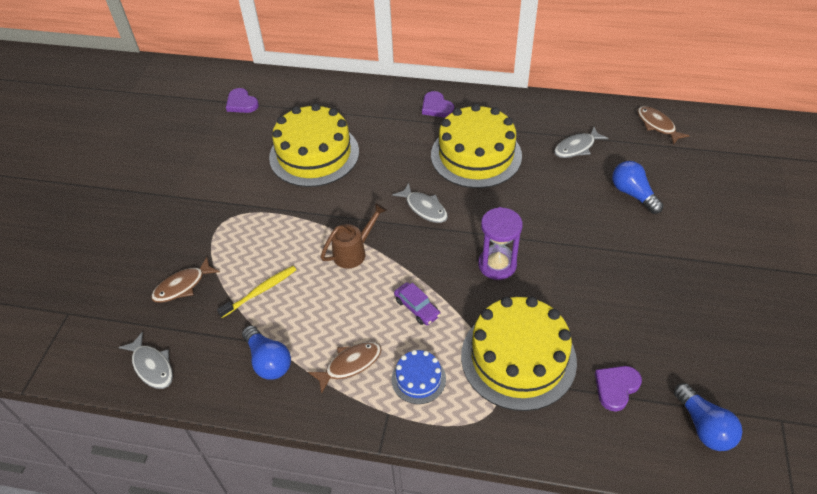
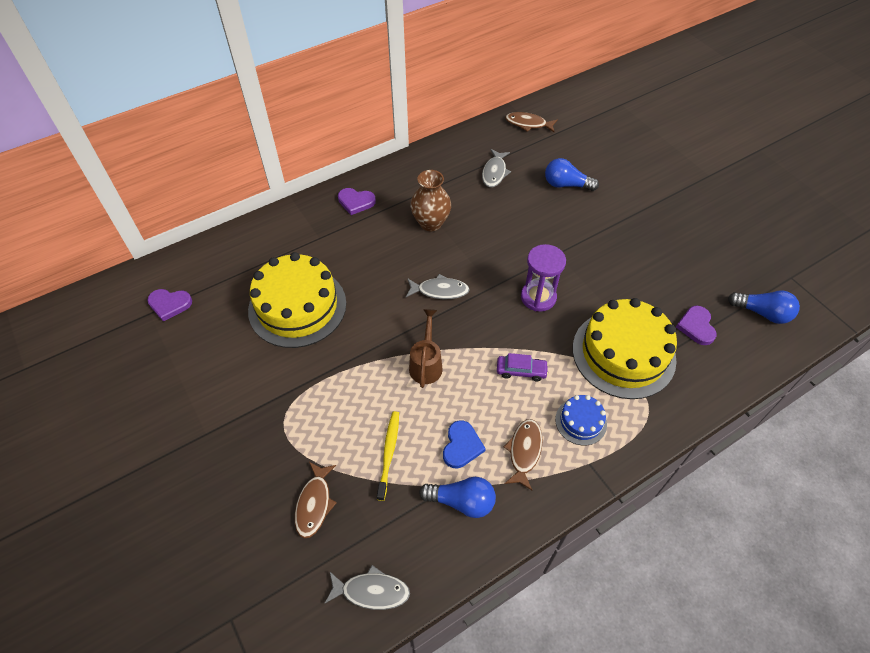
camera: 45 degrees left, 5 degrees up
yellow cake [431,104,522,188] -> brown vase [410,170,451,231]
none -> blue heart [443,420,486,468]

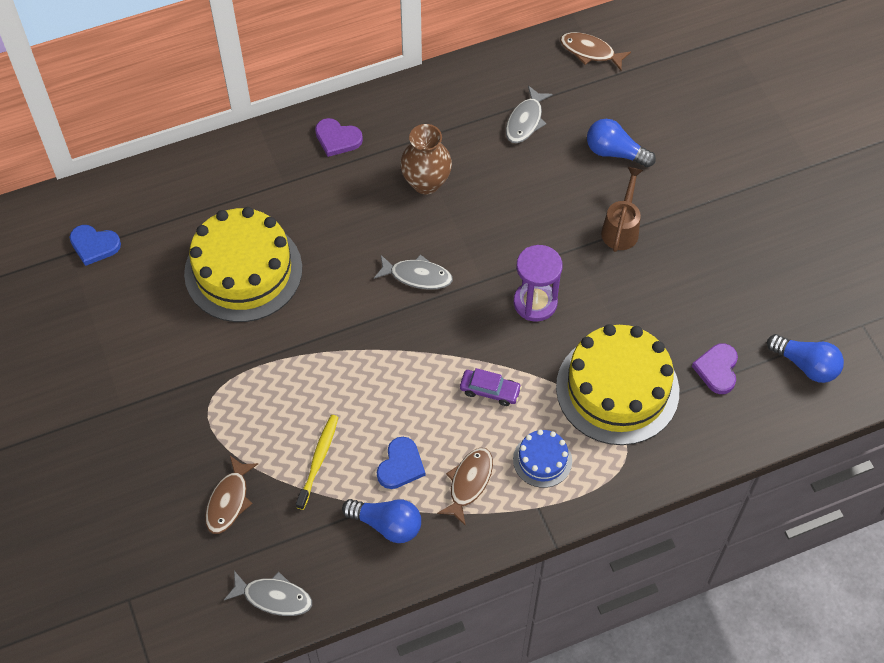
camera: 10 degrees right, 5 degrees up
purple heart [147,289,192,321] -> blue heart [69,225,121,266]
brown watering can [409,309,442,388] -> brown watering can moved to [601,167,643,252]

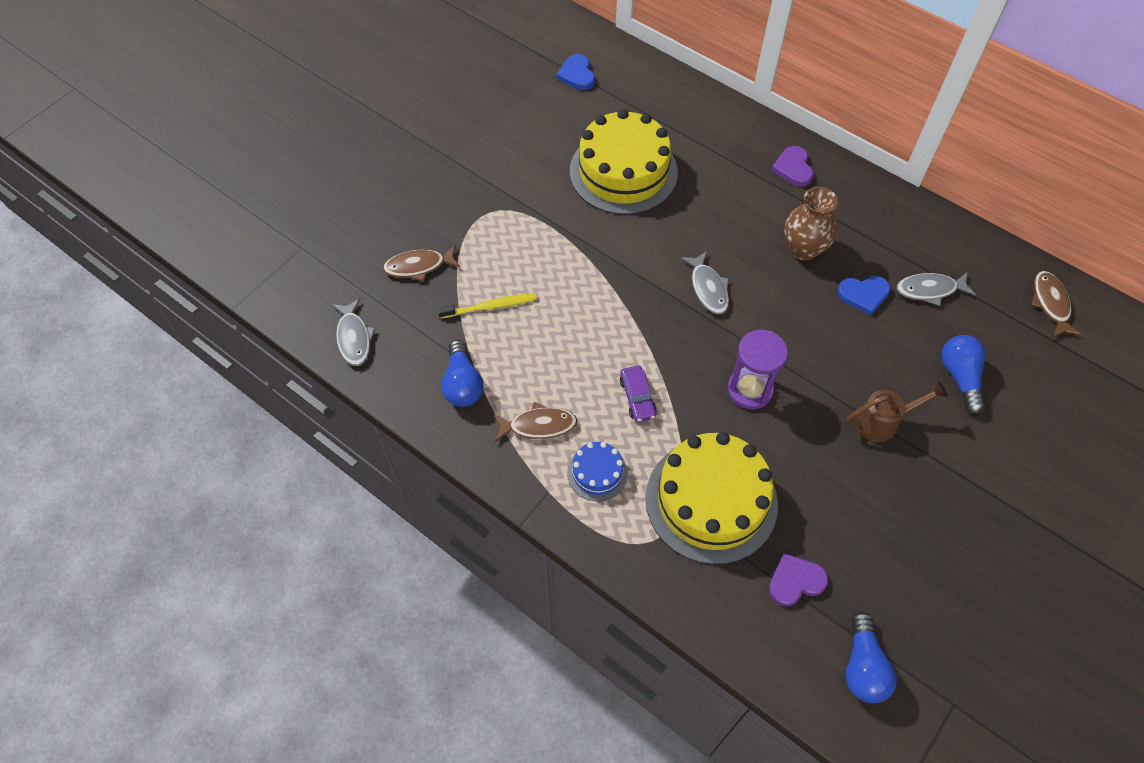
camera: 60 degrees right, 0 degrees up
blue heart [377,437,425,489] -> blue heart moved to [837,276,891,316]

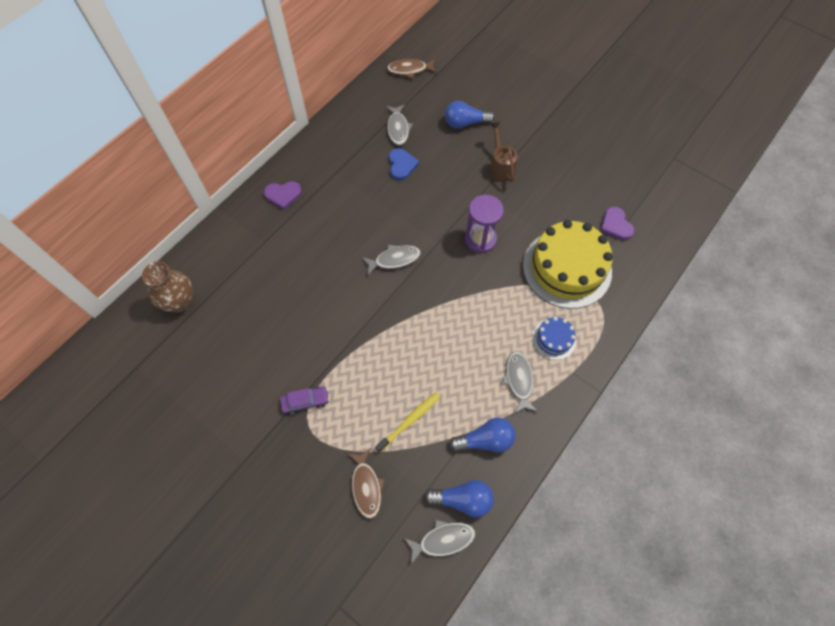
camera: 90 degrees left, 5 degrees up
yellow toothbrush [438,293,537,319] -> yellow toothbrush turned 60 degrees clockwise [375,392,440,453]
brown fish [494,402,577,442] -> grey fish [502,351,538,413]
blue heart [556,54,595,90] -> none
yellow cake [570,109,678,215] -> none
purple car [620,366,657,422] -> purple car moved to [280,387,329,415]
brown vase [784,187,838,261] -> brown vase moved to [142,261,193,312]
blue light bulb [845,611,897,703] -> blue light bulb moved to [424,480,494,517]

